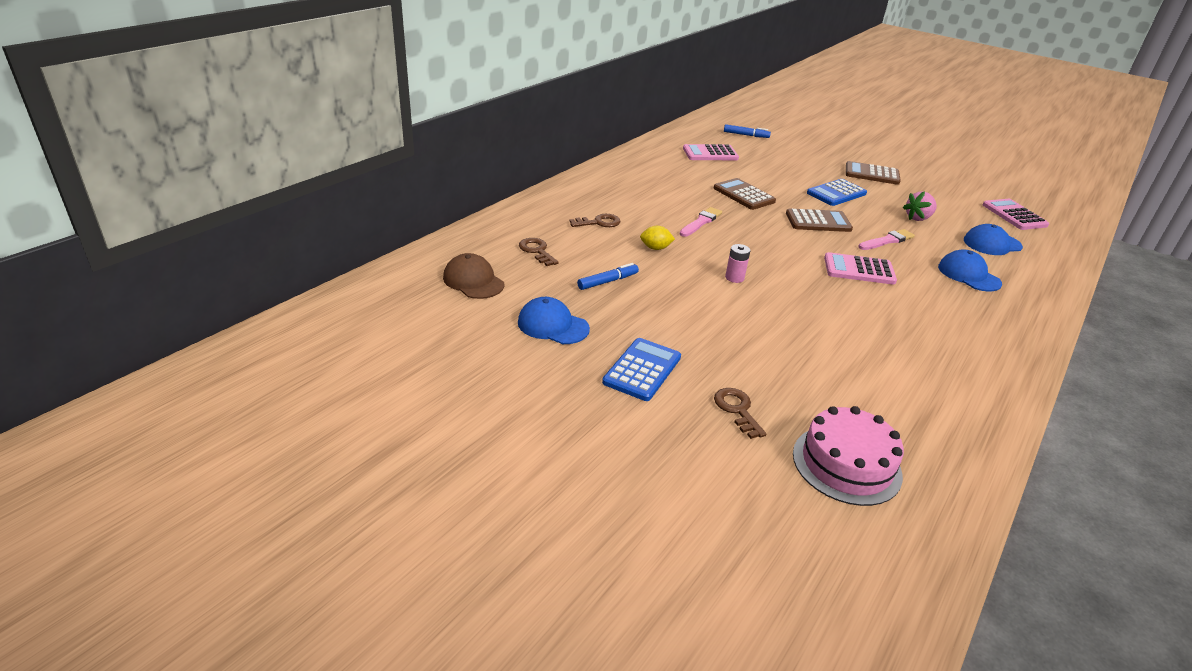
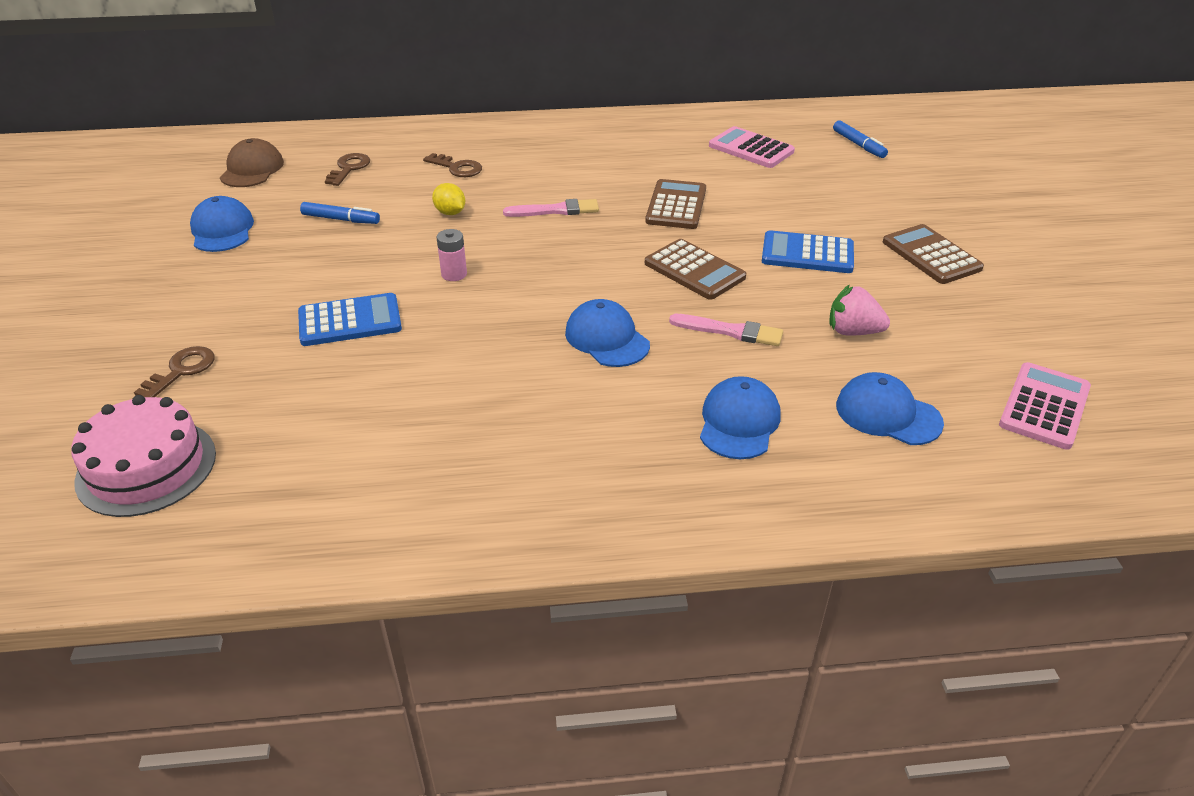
camera: 50 degrees right, 5 degrees up
blue calculator [602,338,681,401] -> blue calculator moved to [298,293,402,346]
pink calculator [824,252,897,285] -> blue cap [565,299,650,367]

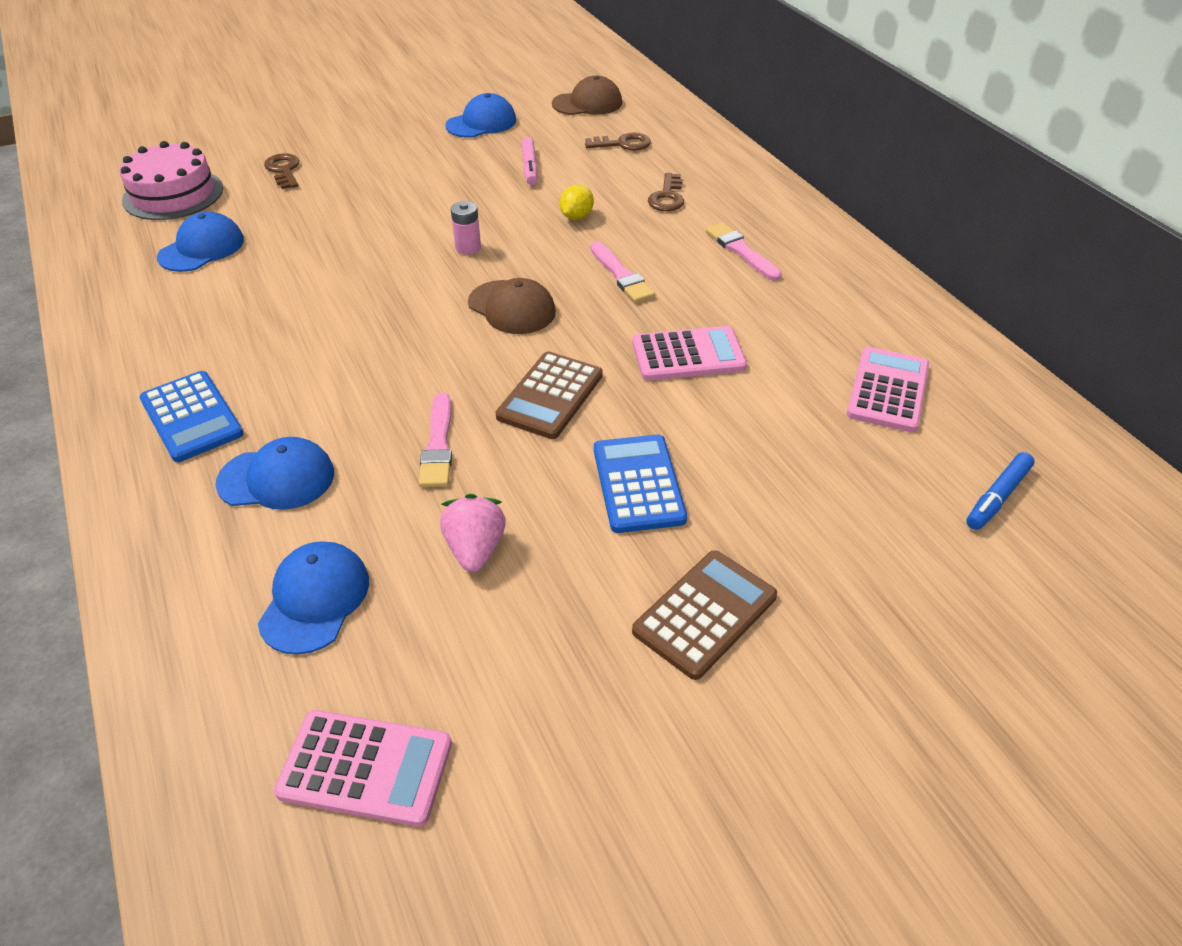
camera: 70 degrees right, 5 degrees up
brown key [134,346,215,397] -> brown key turned 120 degrees counterclockwise [264,153,300,189]
blue calculator [298,293,402,346] -> blue calculator moved to [139,371,244,462]
blue marker [300,202,380,224] -> pink marker [522,137,538,185]
blue cap [565,299,650,367] -> blue cap moved to [157,212,244,272]
brown calculator [645,179,706,229] -> pink calculator [632,326,747,381]
none -> brown cap [468,278,556,334]
none -> pink brush [706,222,782,281]

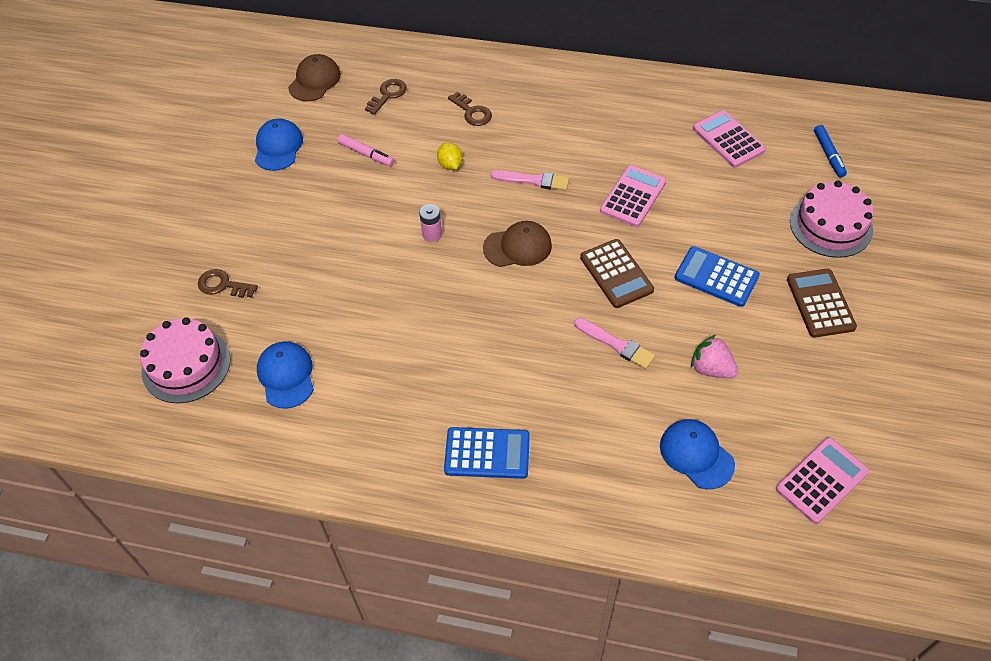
camera: 50 degrees left, 10 degrees up
blue cap [216,437,334,510] -> none
pink brush [706,222,782,281] -> none
none -> pink cake [790,181,874,258]

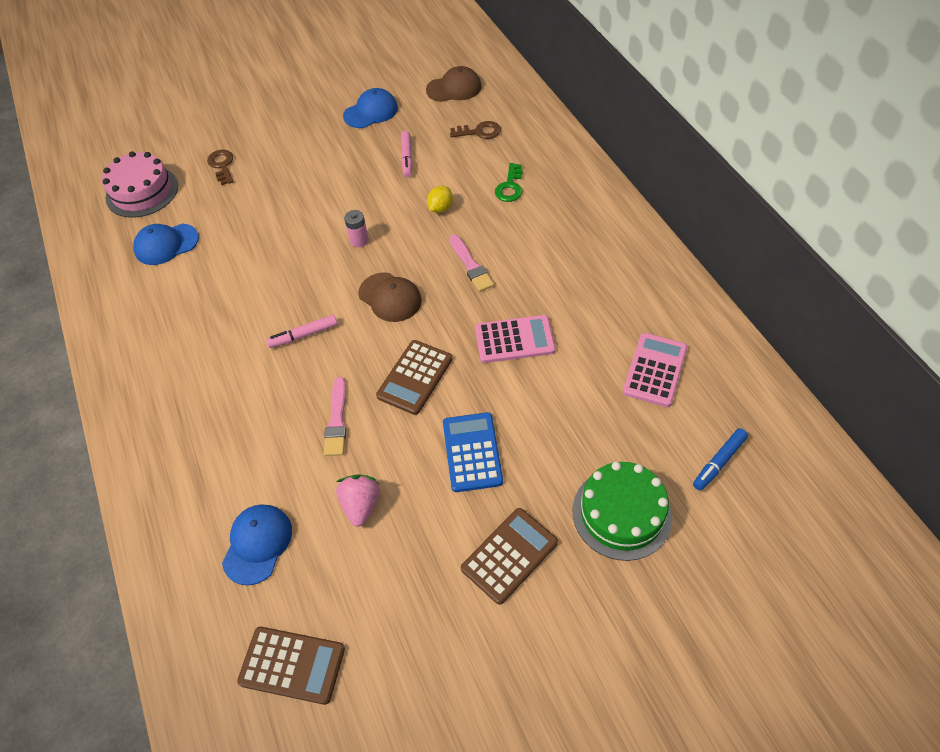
camera: 55 degrees right, 0 degrees up
blue cap [257,341,314,409] -> blue cap turned 150 degrees counterclockwise [133,224,199,265]
blue calculator [444,427,530,479] -> none
brown key [448,92,492,126] -> green key [495,163,523,202]
pink calculator [776,437,869,524] -> brown calculator [237,627,345,705]
pink cake [790,181,874,258] -> green cake [572,462,672,561]
none -> pink marker [266,315,338,348]

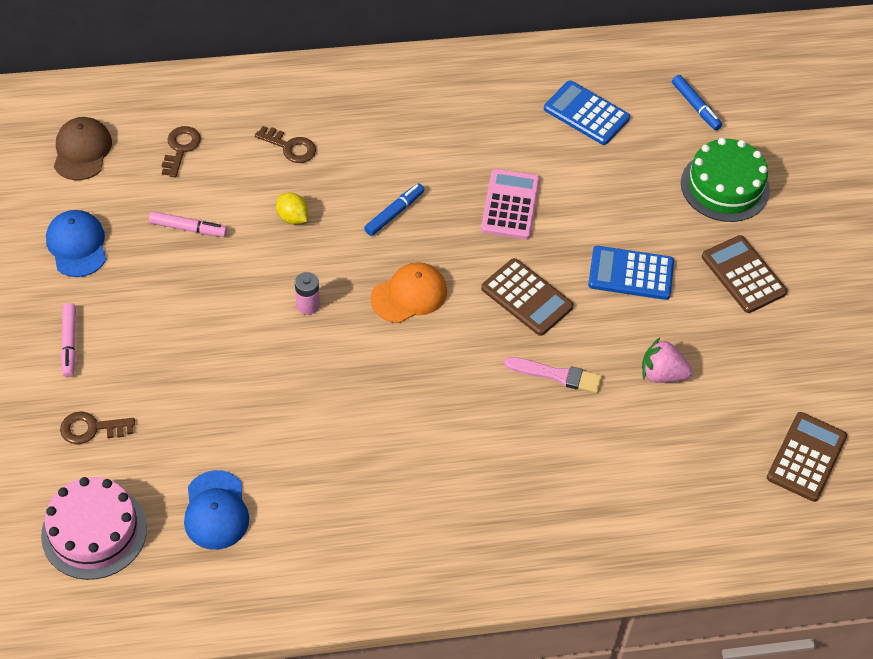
camera: 80 degrees left, 0 degrees up
blue cap [222,504,292,585] -> none
pink marker [266,315,338,348] -> pink marker moved to [61,303,76,378]
brown cap [358,272,422,322] -> orange cap [370,262,447,323]
pink brush [449,235,494,292] -> blue marker [364,183,424,236]
green key [495,163,523,202] -> brown key [255,126,316,163]
pink calculator [623,333,688,407] -> blue calculator [544,80,630,145]

